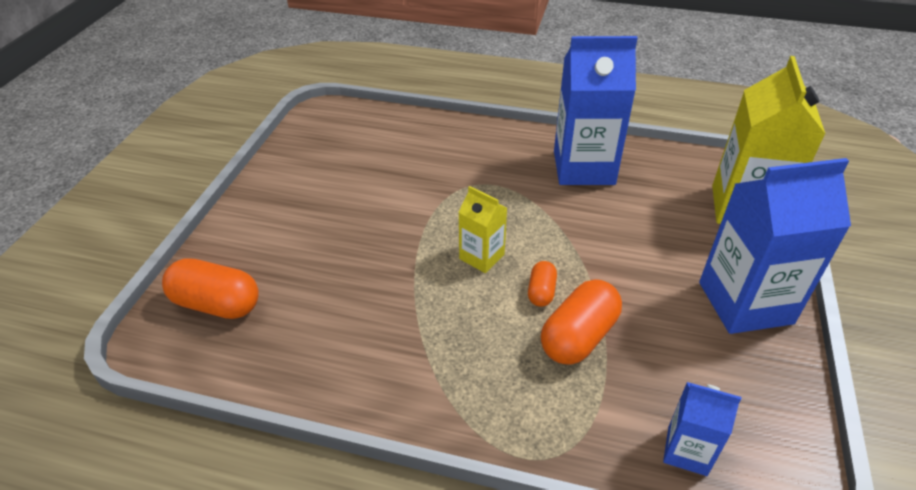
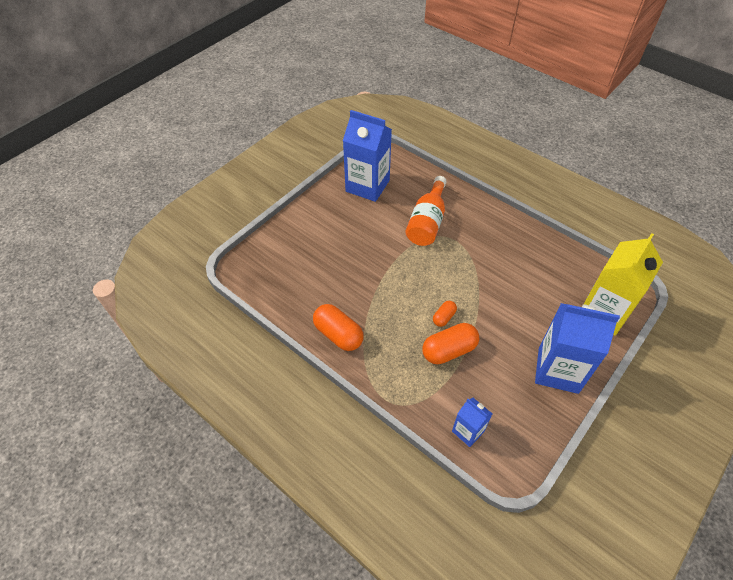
camera: 25 degrees right, 10 degrees up
orange capsule [162,258,259,319] -> orange capsule moved to [313,304,364,351]
yellow carton [458,186,507,273] -> none
blue carton [554,36,638,185] -> blue carton moved to [343,110,392,202]
none -> orange bottle [405,176,447,246]

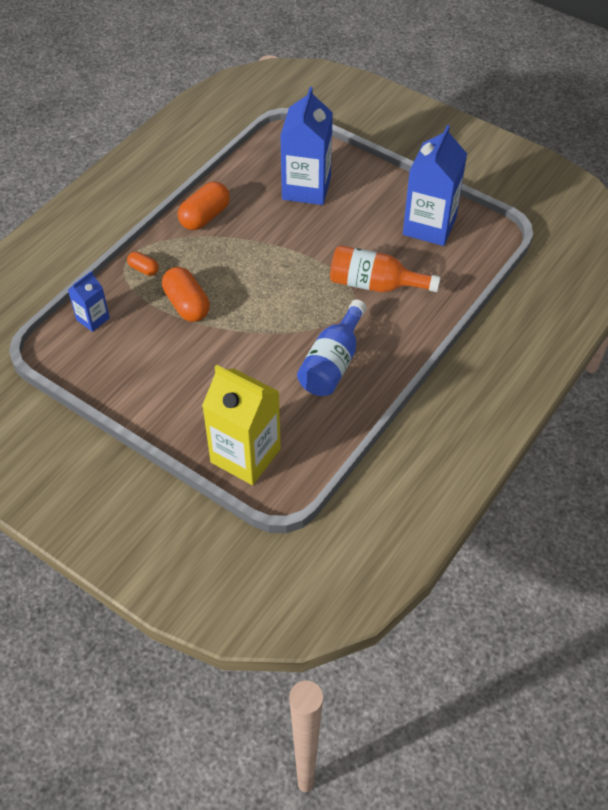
camera: 85 degrees right, 0 degrees up
orange capsule [433,301,457,327] -> orange capsule moved to [127,251,159,276]
blue carton [535,303,620,394] -> blue carton moved to [280,87,333,205]
none -> blue bottle [297,299,367,396]

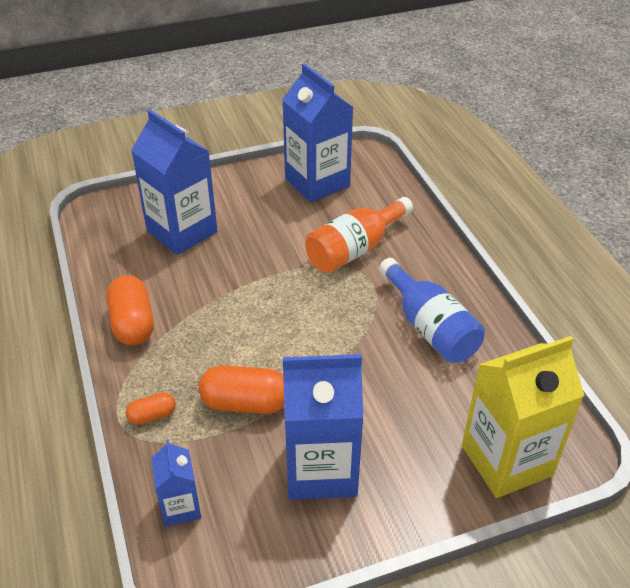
camera: 55 degrees left, 10 degrees down
none -> blue carton [283,354,363,500]

